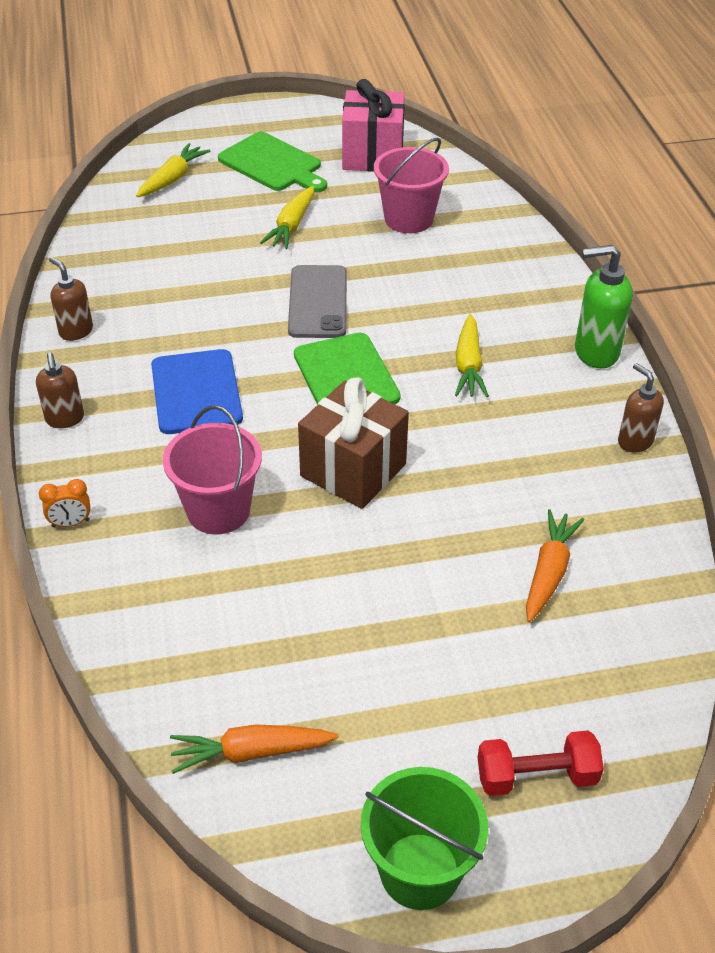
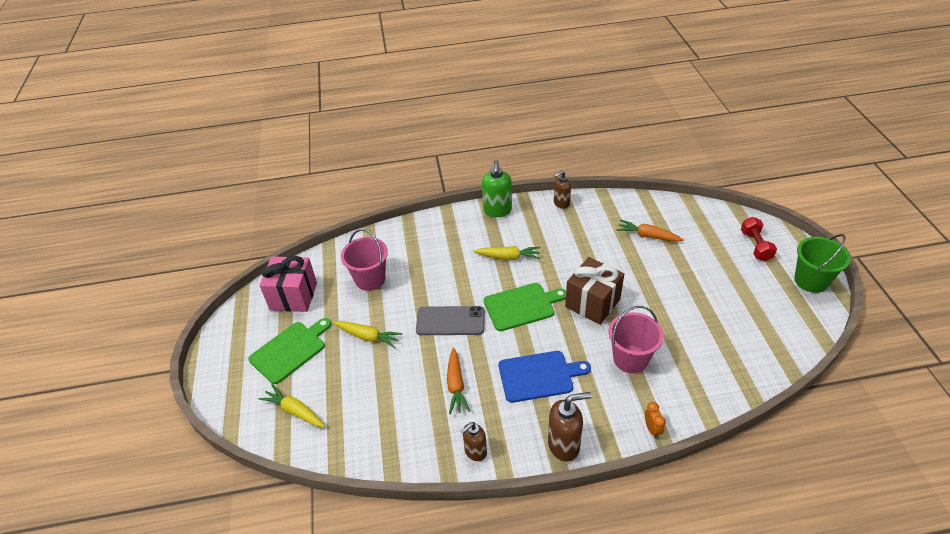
camera: 85 degrees left, 0 degrees up
brown soap dispenser [36,352,84,428] -> brown soap dispenser [548,392,591,462], size x1.53
orange carrot [170,724,339,774] -> orange carrot moved to [447,347,470,414]

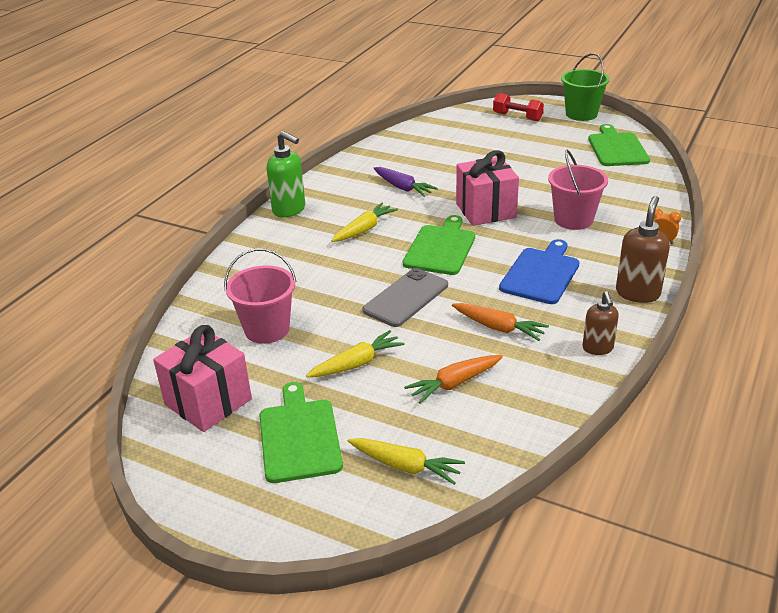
camera: 55 degrees left, 10 degrees down
yellow carrot [259,384,325,427] -> yellow carrot turned 135 degrees counterclockwise [348,438,465,485]
brown soap dispenser [554,171,571,209] -> none
brown gift [565,257,624,325] -> pink gift [456,150,519,226]
orange carrot [617,219,684,242] -> orange carrot moved to [404,355,503,404]
none -> purple carrot [374,167,438,197]
none -> green cutting board [588,124,650,166]

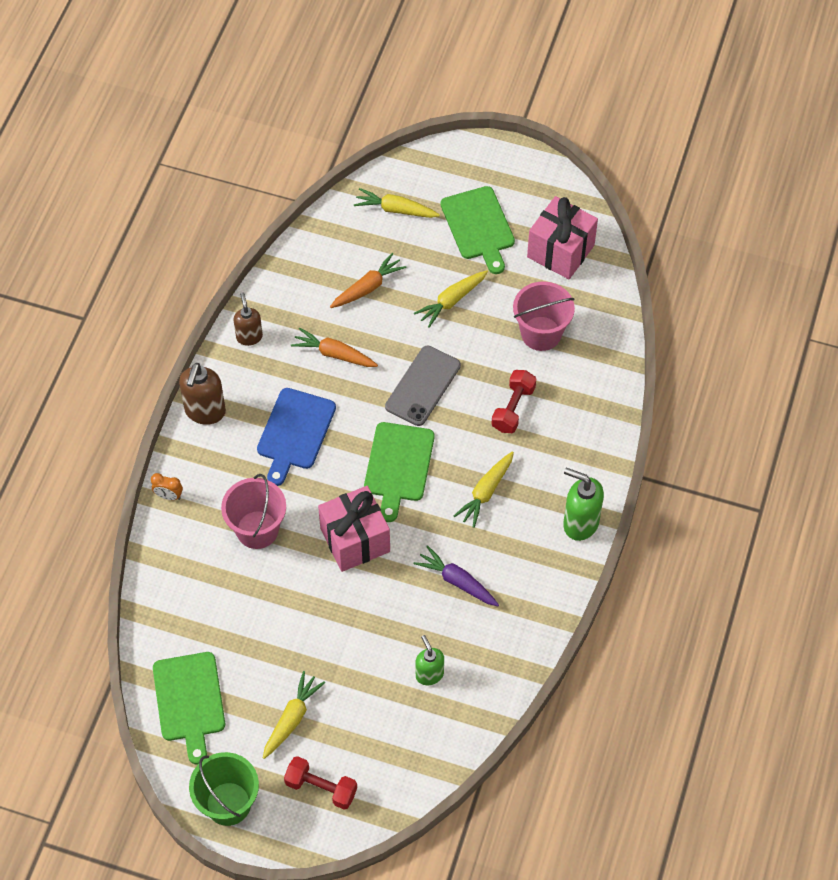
camera: 170 degrees right, 25 degrees up
none -> yellow carrot [263,671,325,759]
none -> green soap dispenser [416,635,444,685]
none -> red dumbbell [492,370,536,433]

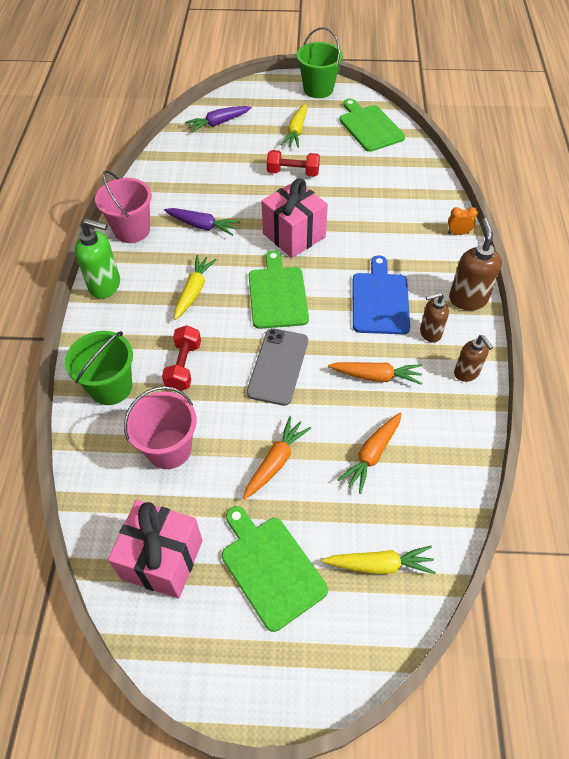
camera: 165 degrees right, 5 degrees down
pink bucket [221,474,286,549] -> pink bucket moved to [95,170,152,243]
red dumbbell [284,756,357,810] -> red dumbbell moved to [267,150,320,177]
yellow carrot [414,271,488,328] -> orange carrot [243,416,311,500]
green soap dispenser [416,635,444,685] -> none
none -> green bucket [65,331,133,405]
none -> purple carrot [185,106,252,133]
none -> brown soap dispenser [420,293,449,343]

